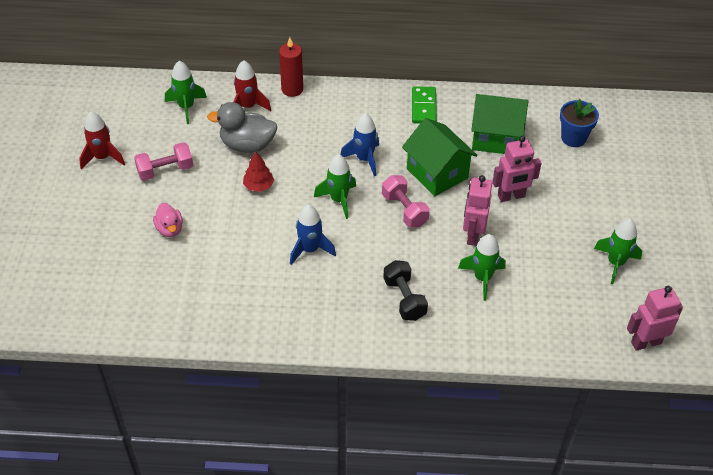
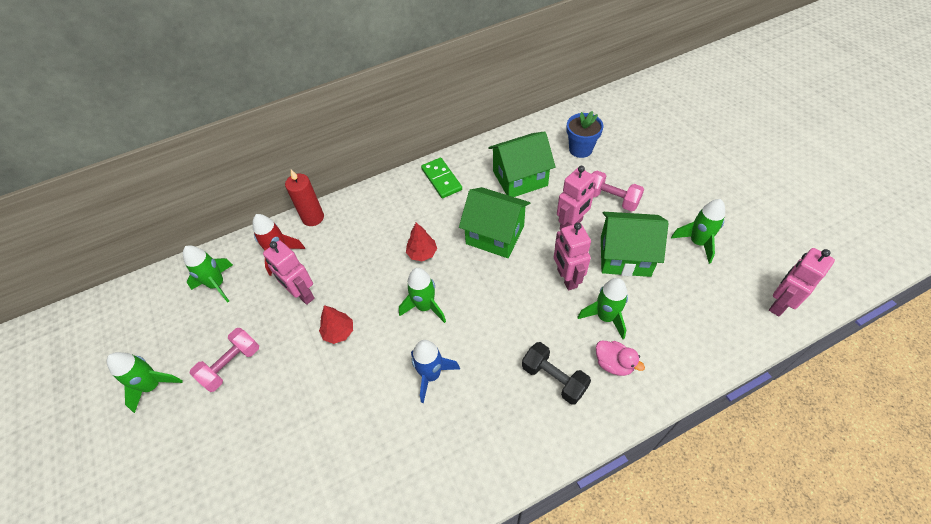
camera: 25 degrees left, 5 degrees up
red rocket [79,111,125,170] -> green rocket [107,352,183,413]
pink duck [153,203,183,237] -> pink duck moved to [596,341,645,376]
grey duck [207,102,277,153] -> pink robot [263,240,315,305]
blue rocket [340,113,379,176] -> red tree [406,223,437,261]
pink dumbbell [382,175,430,228] -> pink dumbbell moved to [592,171,644,212]
none -> green house [601,212,668,277]

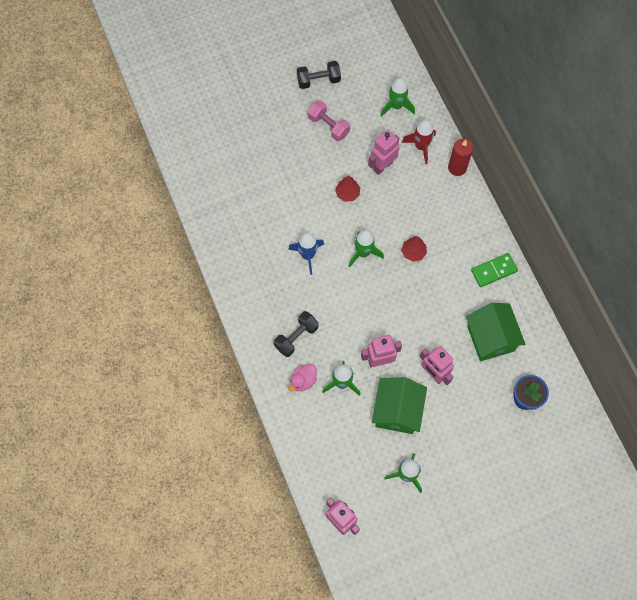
camera: 90 degrees right, 15 degrees up
green rocket [107,352,183,413] -> black dumbbell [297,61,341,89]
green house [459,187,530,258] -> none
pink dumbbell [592,171,644,212] -> none

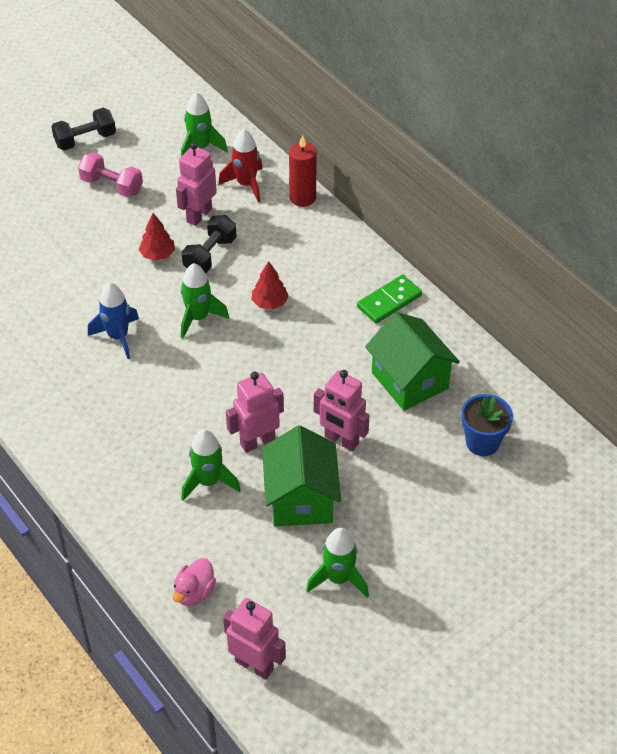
camera: 15 degrees left, 20 degrees down
black dumbbell [274,311,319,357] -> black dumbbell moved to [182,215,237,273]
pink duck [288,364,317,391] -> pink duck moved to [173,558,216,606]

